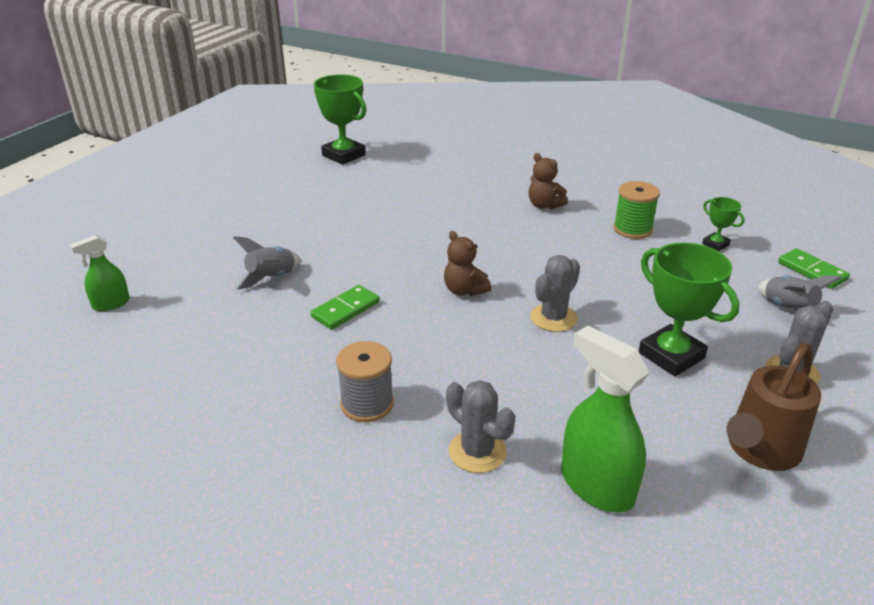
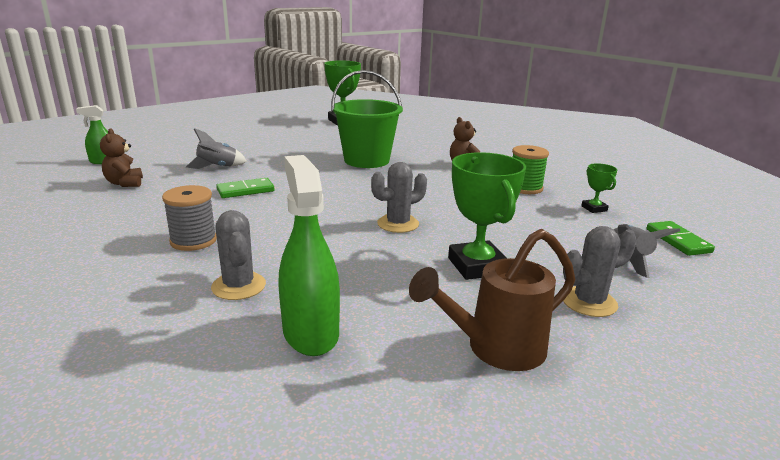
camera: 20 degrees right, 10 degrees down
brown teddy bear [444,231,491,296] -> brown teddy bear moved to [100,128,143,187]
none -> green bucket [331,70,403,168]

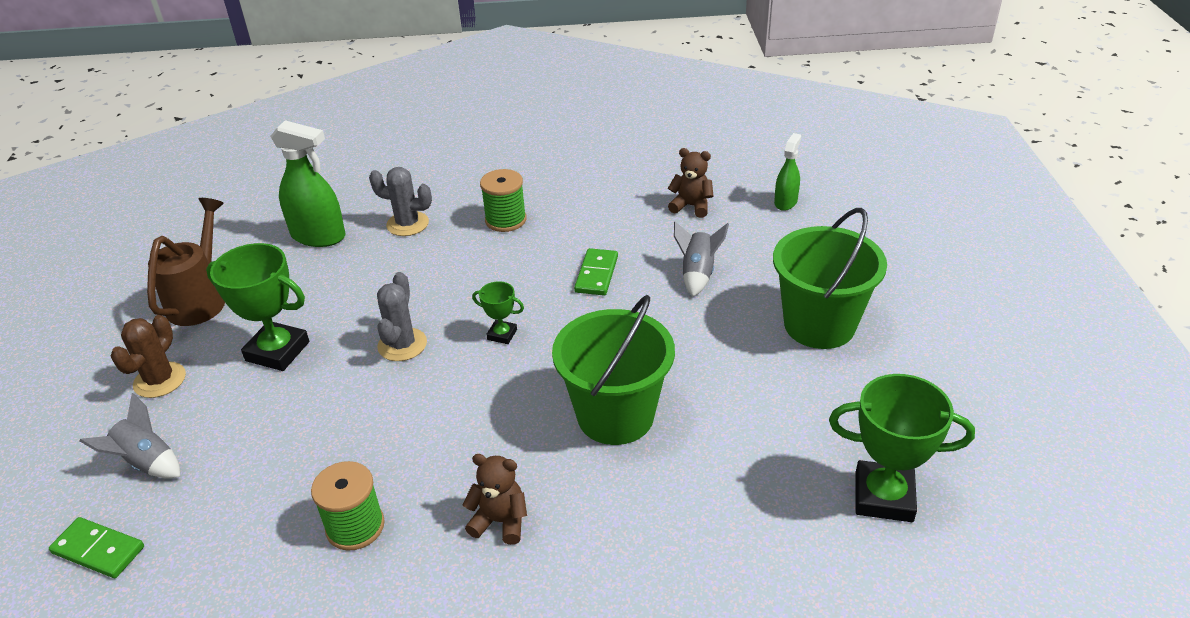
camera: 130 degrees right, 15 degrees up
grey spool [162,185,217,251] -> green spool [480,169,527,232]
grey cactus [563,226,637,317] -> brown cactus [111,315,186,398]
green trophy [581,163,617,213] -> green trophy moved to [472,281,524,344]
none -> green bucket [773,208,887,349]

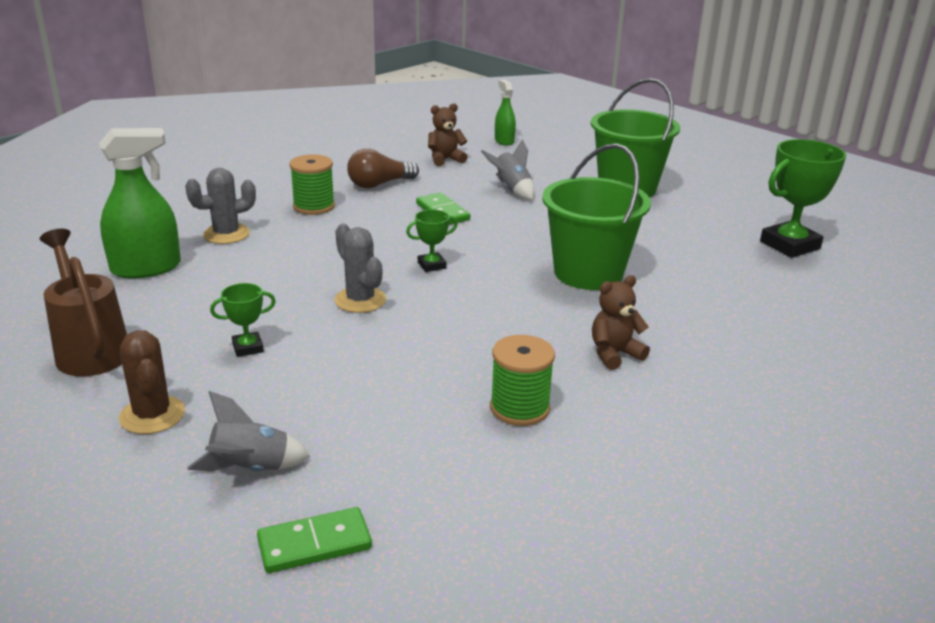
camera: 45 degrees left, 10 degrees down
green trophy [206,243,309,371] -> green trophy [210,283,276,357], size x0.51
none -> brown light bulb [347,149,419,188]

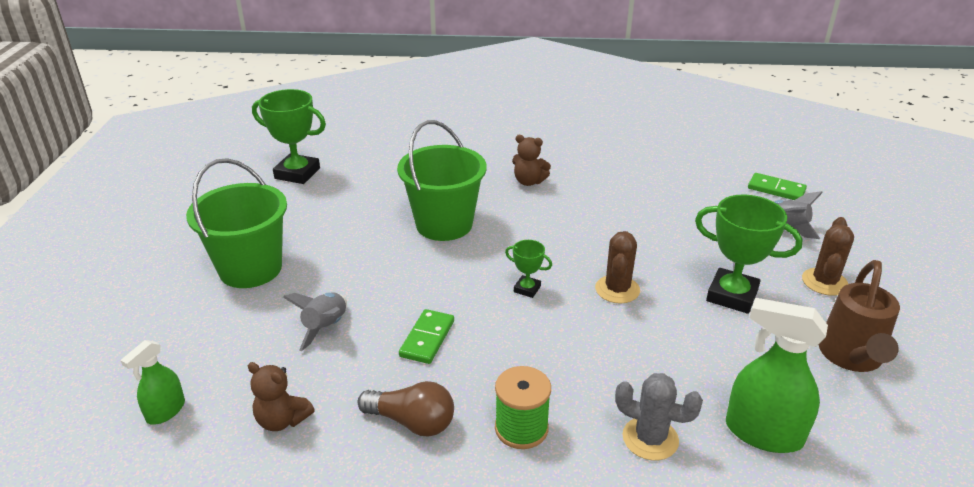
camera: 130 degrees left, 5 degrees up
green trophy [210,283,276,357] -> green trophy [695,194,803,314], size x1.98
grey cactus [334,224,386,313] -> brown cactus [595,231,640,304]
green spool [490,335,555,426] -> none

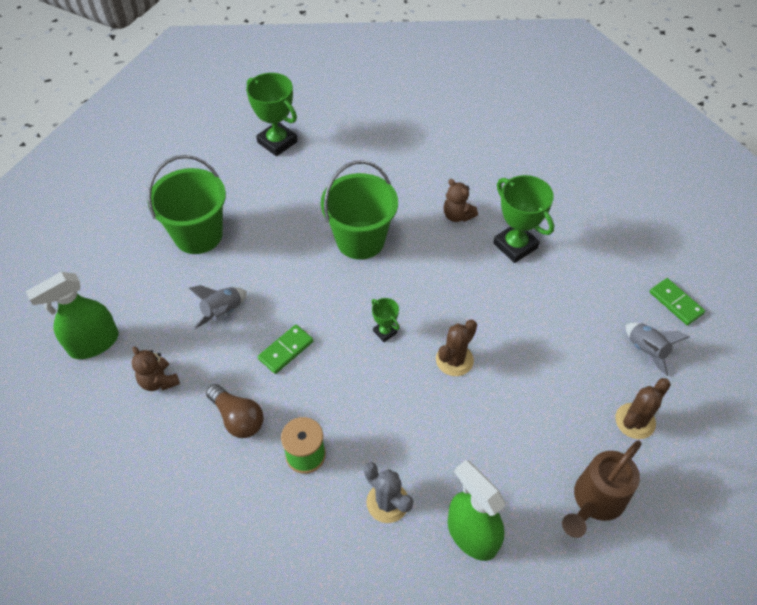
camera: 25 degrees right, 20 degrees up
green spray bottle [120,340,185,425] -> green spray bottle [26,272,119,359], size x1.74
green trophy [695,194,803,314] -> green trophy moved to [493,175,554,263]

